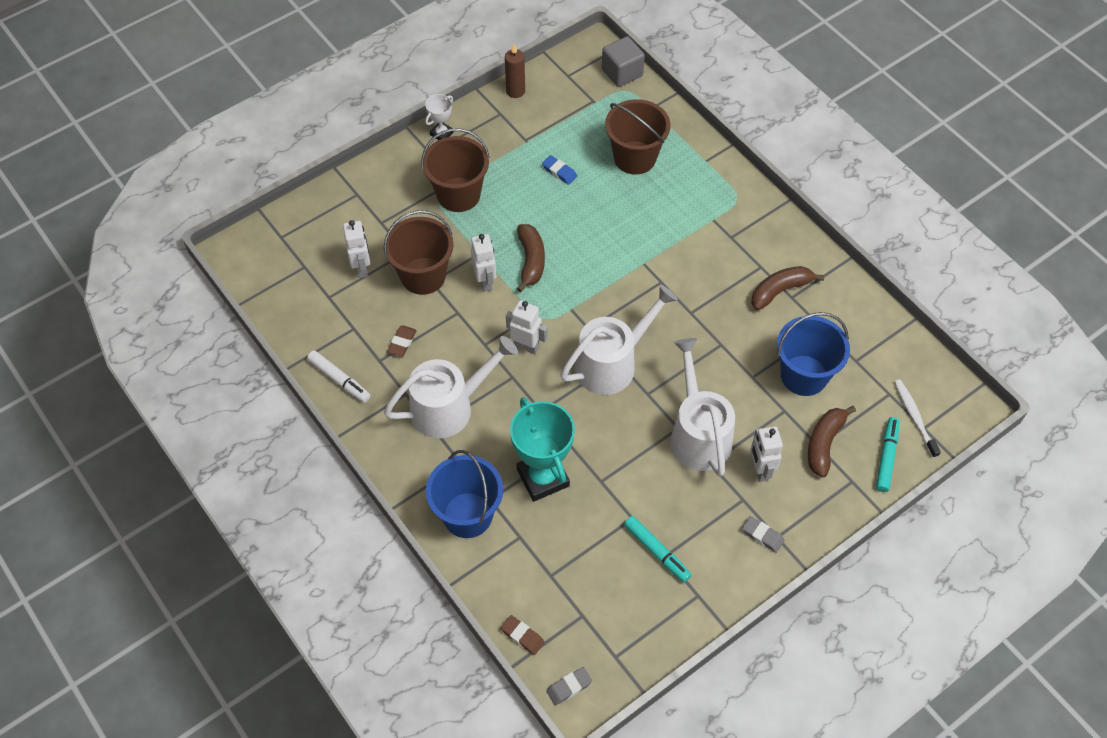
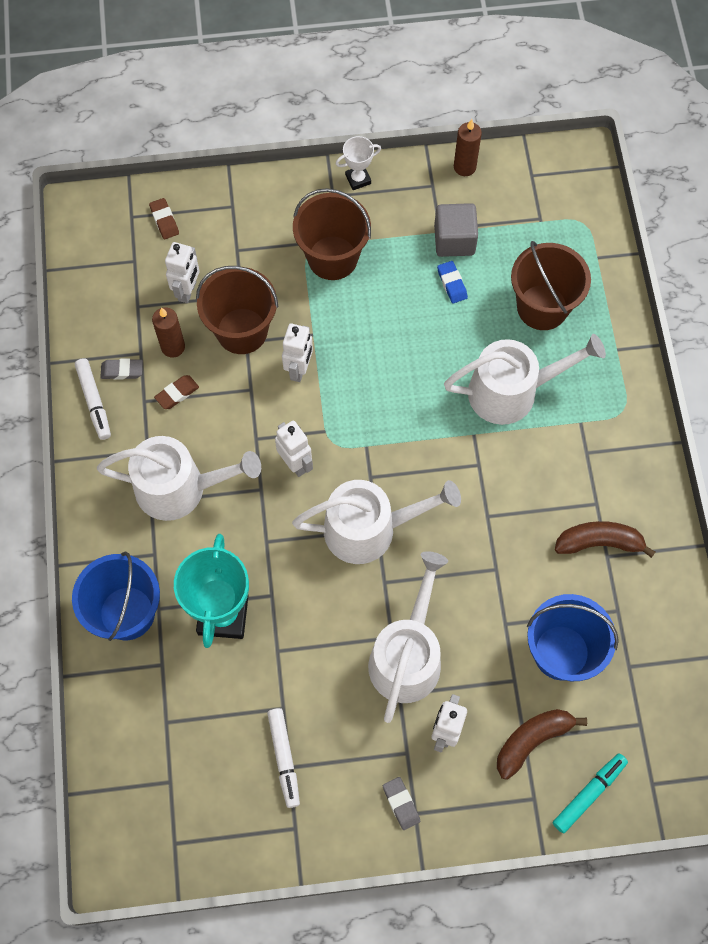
camera: 30 degrees right, 10 degrees up
brown eraser [501,615,545,655] -> brown eraser moved to [149,198,179,239]
brown banana [517,224,545,292] -> none
grey eraser [546,667,592,705] -> grey eraser moved to [100,359,143,380]
grey cube [602,36,645,87] -> grey cube moved to [434,203,478,257]
turquoise marker [624,516,691,582] -> white marker [267,708,300,808]
white toothbrush [894,380,941,458] -> none
none -> brown candle [152,307,185,358]
none -> white watering can [444,334,606,425]

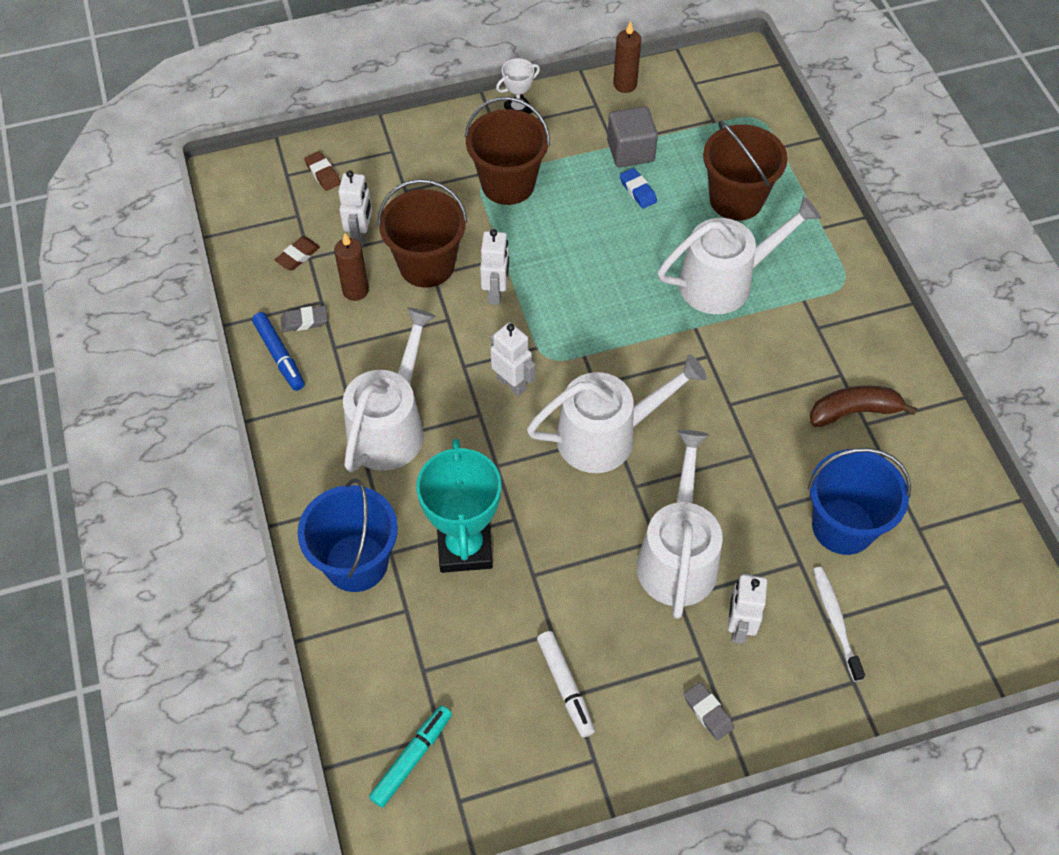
camera: 10 degrees left, 10 degrees down
white marker [75,358,111,440] -> blue marker [252,312,305,391]
white watering can [97,436,261,521] -> white watering can turned 60 degrees counterclockwise [343,307,436,473]
brown eraser [154,375,199,409] -> brown eraser moved to [275,237,320,270]
brown banana [497,709,587,780] -> white toothbrush [813,567,865,682]
turquoise marker [553,753,628,833] -> turquoise marker moved to [369,705,452,808]

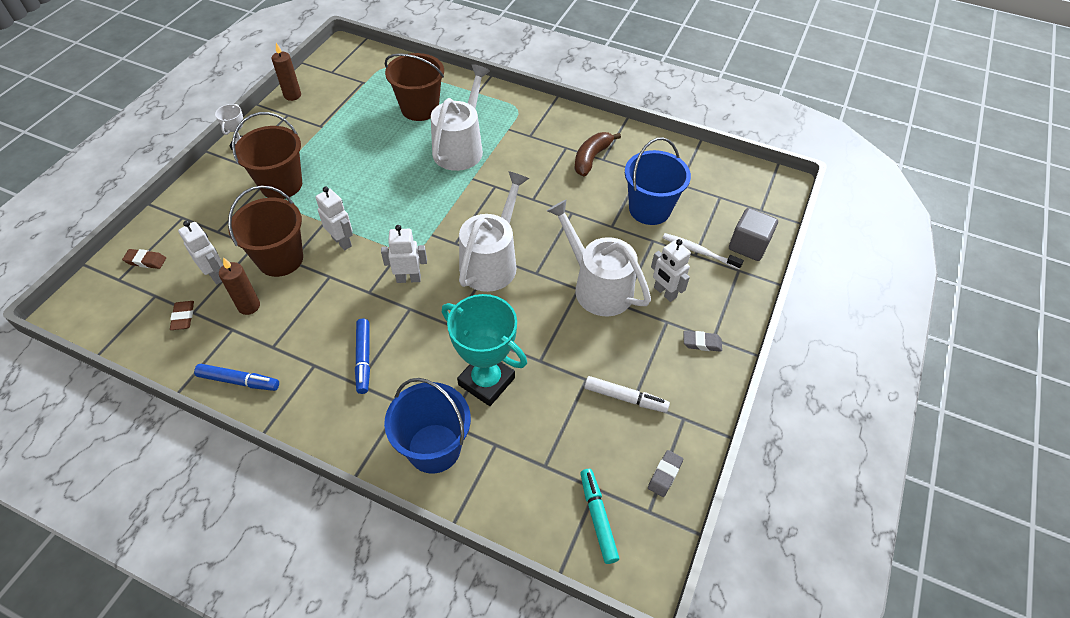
camera: 50 degrees left, 5 degrees down
grey eraser [281,305,328,332] -> grey eraser moved to [648,450,683,497]
white watering can [343,307,436,473] -> blue marker [355,319,370,394]
grey cube [607,106,658,167] -> grey cube moved to [729,208,778,261]
blue eraser [620,168,657,209] -> none

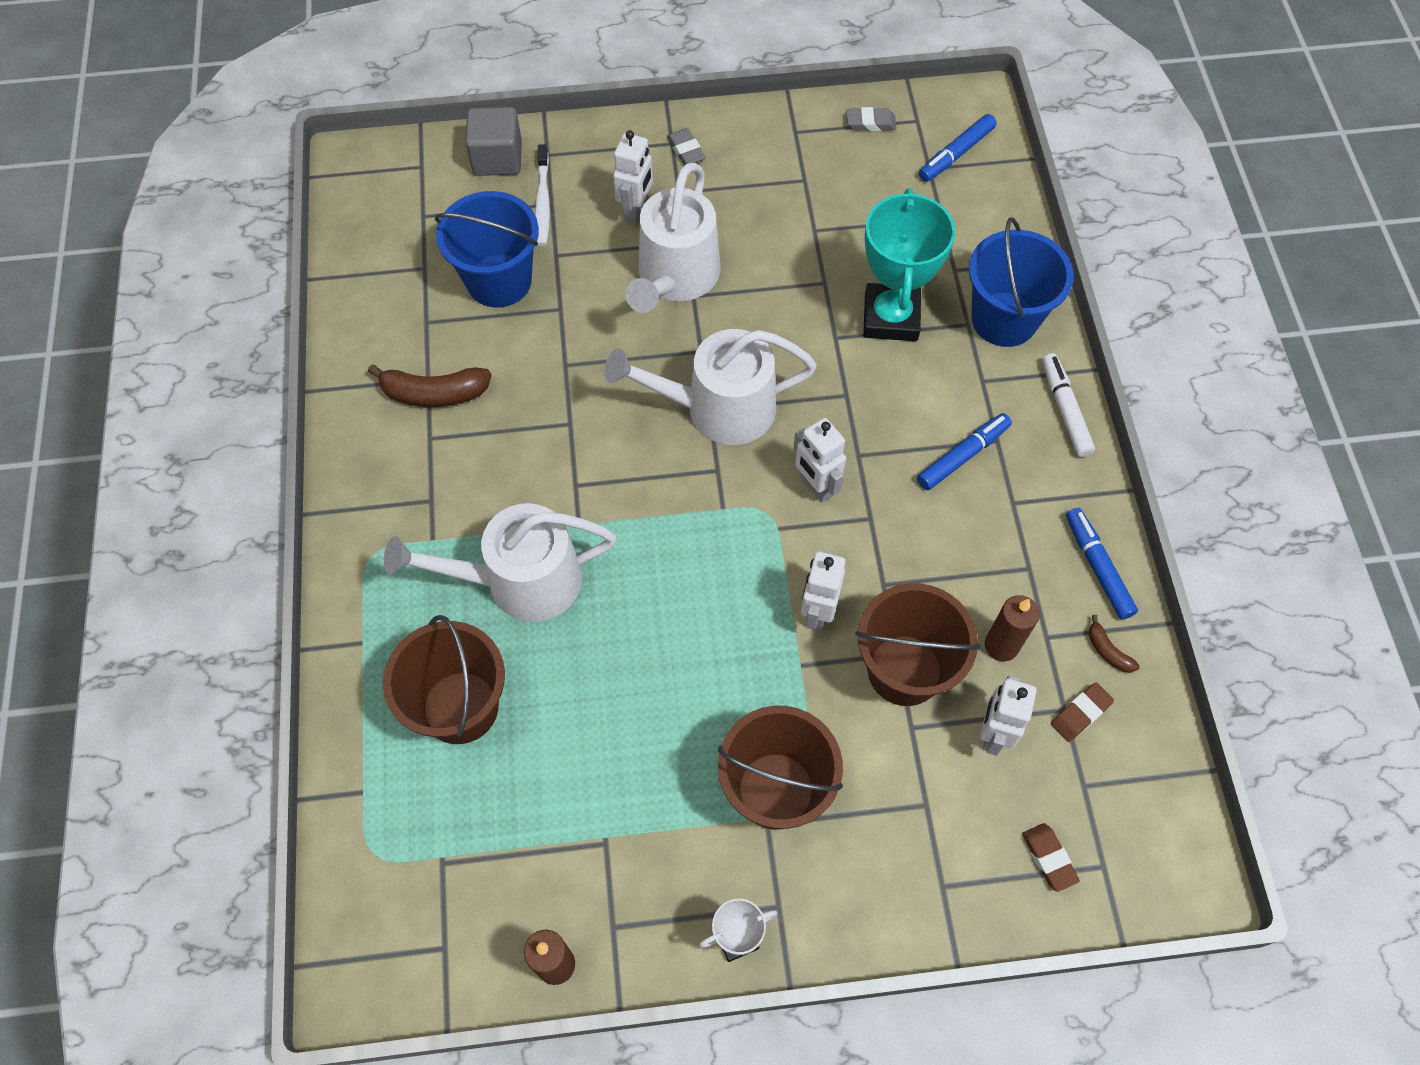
camera: 120 degrees left, 10 degrees up
turquoise marker [580,469,619,564] -> blue marker [919,114,997,182]
white marker [585,376,670,413] -> white marker moved to [1042,353,1095,457]
none -> brown banana [1089,615,1140,673]

